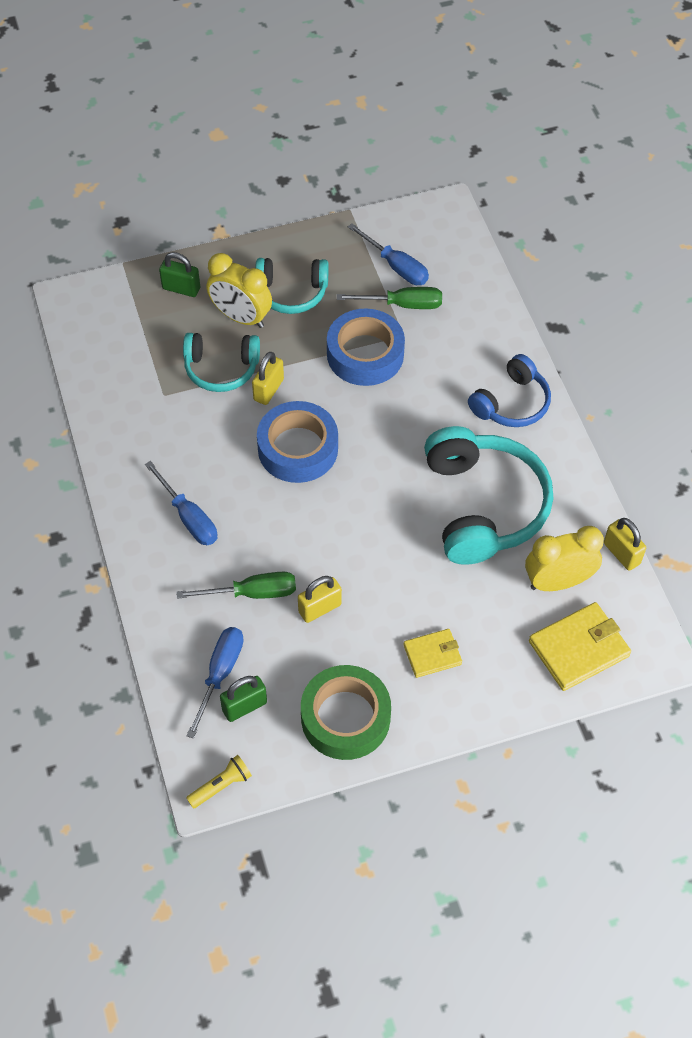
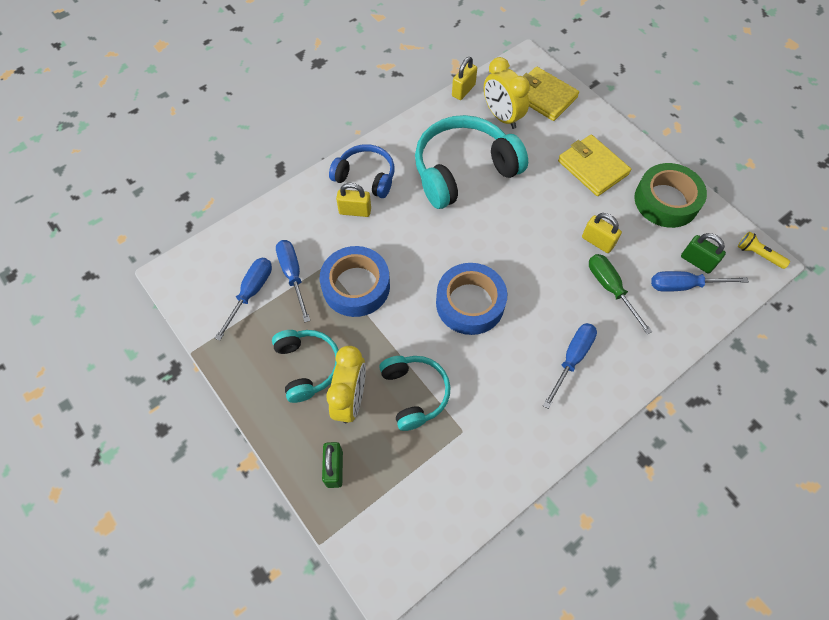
camera: 110 degrees left, 5 degrees up
yellow padlock [252,352,284,405] -> yellow padlock moved to [336,183,371,217]
green screwdriver [337,287,442,309] -> blue screwdriver [276,240,310,322]
yellow wallet [403,629,462,678] -> yellow wallet [558,135,631,196], size x1.64

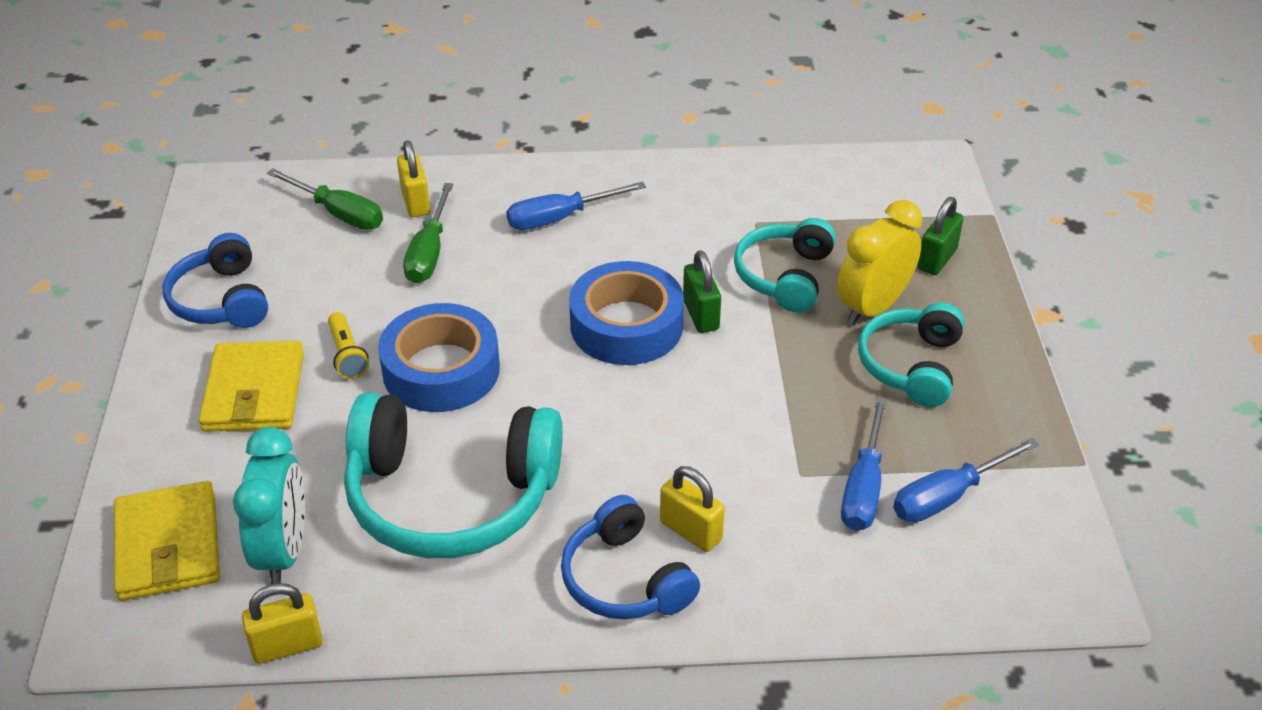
camera: 145 degrees left, 20 degrees down
blue tape [320,246,390,317] -> blue tape moved to [378,303,500,412]
yellow clock [484,57,530,129] -> turquoise clock [233,427,305,584]
yellow padlock [582,213,622,253] -> yellow padlock moved to [397,140,430,217]
green tape [634,163,707,228] -> blue headphones [163,233,268,328]
blue screwdriver [651,271,749,292] -> green screwdriver [267,168,383,230]
green padlock [681,233,726,274] -> green padlock moved to [683,250,721,333]
yellow flashlight [738,232,790,269] -> yellow flashlight moved to [328,312,369,379]

